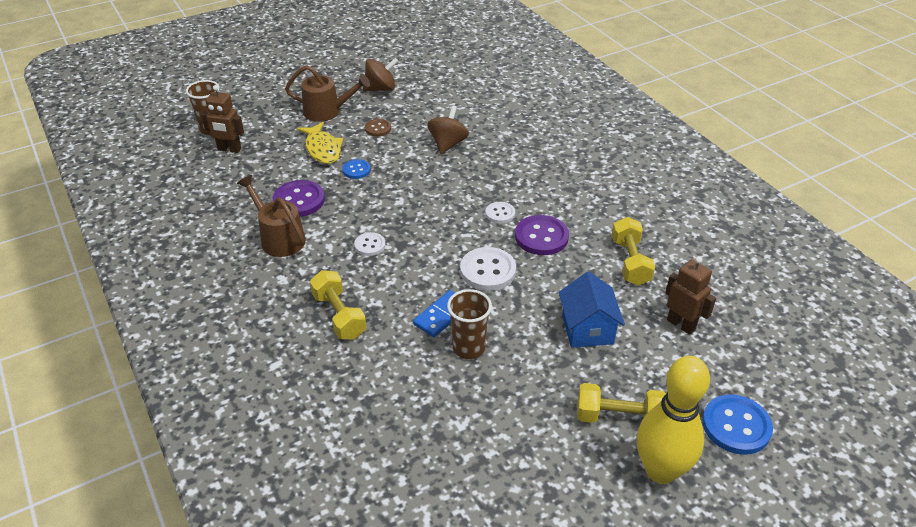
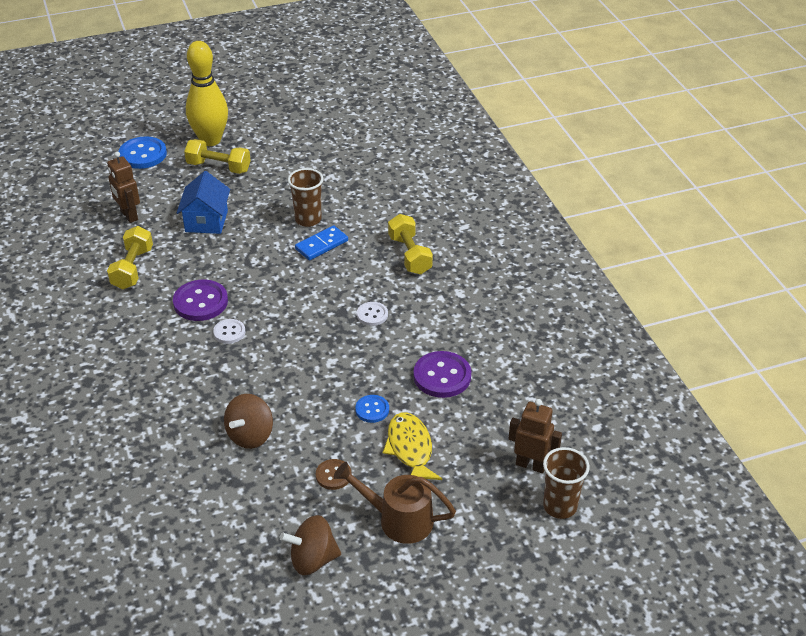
camera: 170 degrees left, 0 degrees up
brown watering can [237,175,306,257] -> none
white button [460,247,516,291] -> none

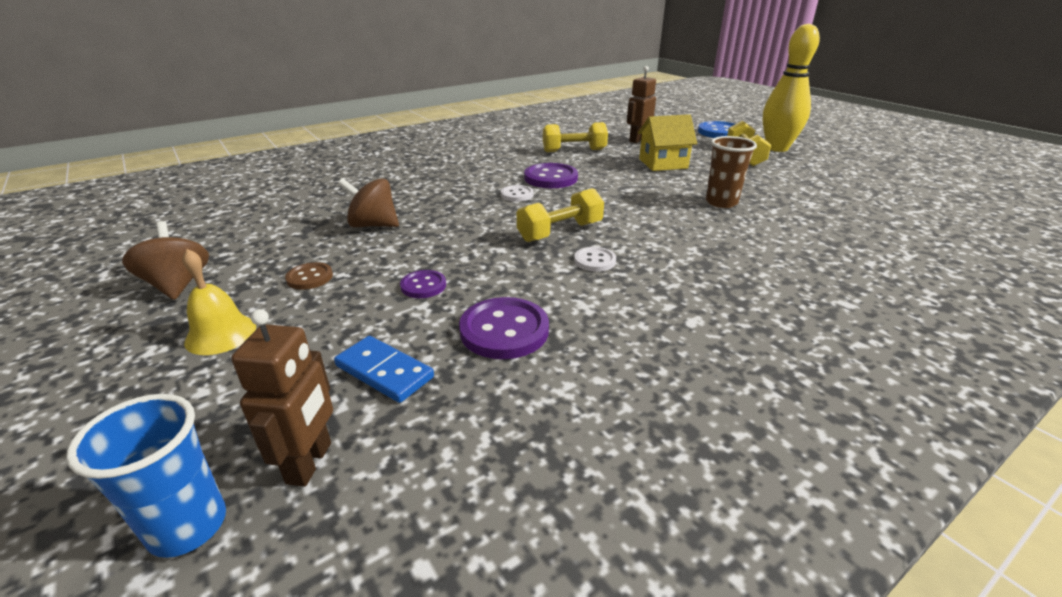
camera: 75 degrees right, 10 degrees down
blue house [177,171,230,234] -> yellow house [638,114,697,171]
blue domino [295,225,348,260] -> blue domino moved to [334,336,434,403]
brown watering can [334,462,456,544] -> yellow bell [182,249,256,355]
blue button [355,395,389,423] -> purple button [400,270,446,298]
yellow fish [383,412,442,480] -> none
yellow dumbbell [388,214,433,274] -> yellow dumbbell moved to [517,188,604,242]
brown cup [543,447,590,519] -> blue cup [66,394,226,558]

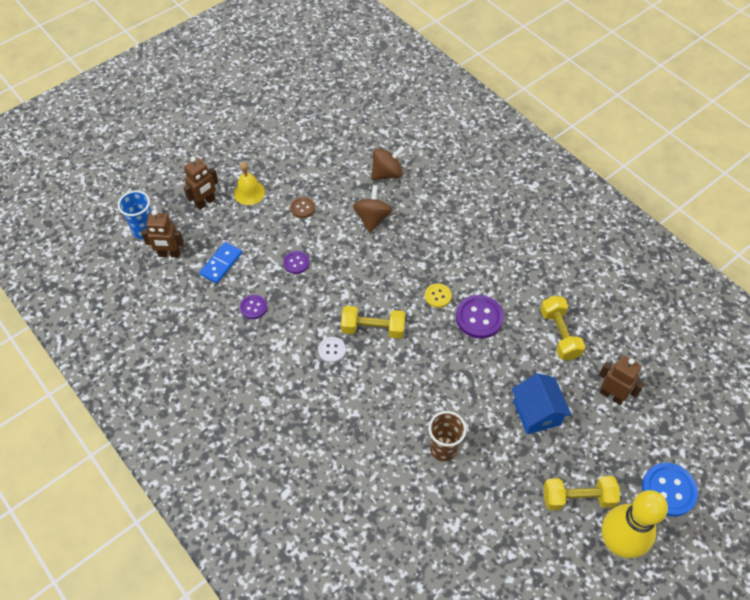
camera: 85 degrees right, 25 degrees up
brown spinning top [122,221,209,300] -> brown spinning top moved to [371,146,405,180]
purple button [459,297,549,359] -> purple button [240,295,267,319], size x0.57
white button [501,185,534,201] -> yellow button [425,283,452,308]
yellow dumbbell [517,188,604,242] -> yellow dumbbell turned 45 degrees counterclockwise [341,306,405,339]
yellow house [638,114,697,171] -> blue house [512,373,572,434]
none -> brown robot [183,157,218,210]

